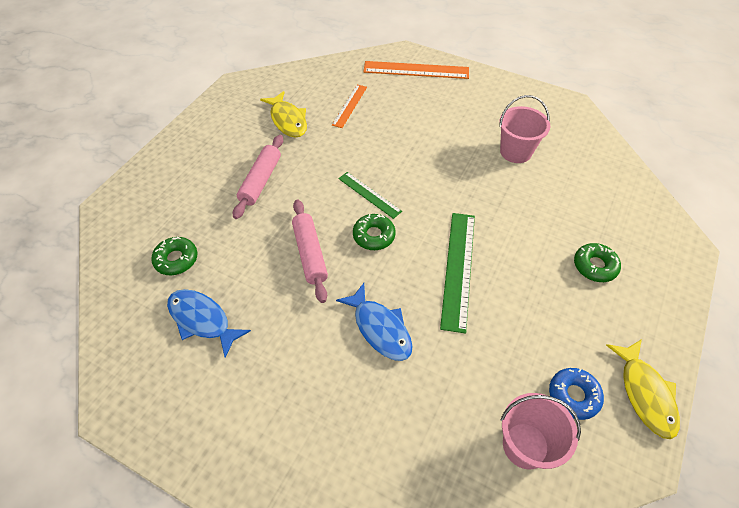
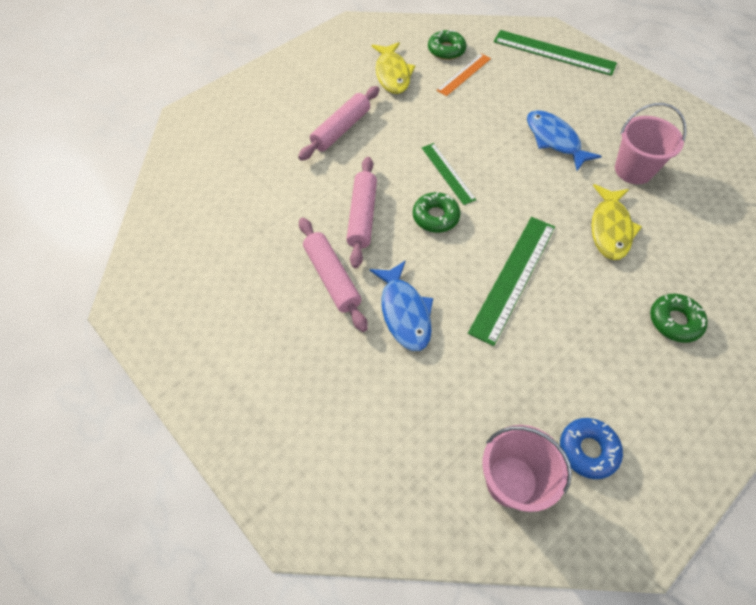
camera: 20 degrees right, 5 degrees up
green donut [151,237,198,275] -> green donut moved to [428,30,466,60]
blue fish [167,289,251,358] -> blue fish moved to [527,110,602,171]
orange ruler [363,61,469,79] -> green ruler [494,30,617,76]
yellow fish [606,339,680,439] -> yellow fish moved to [591,184,642,260]
none -> pink rolling pin [299,217,368,332]

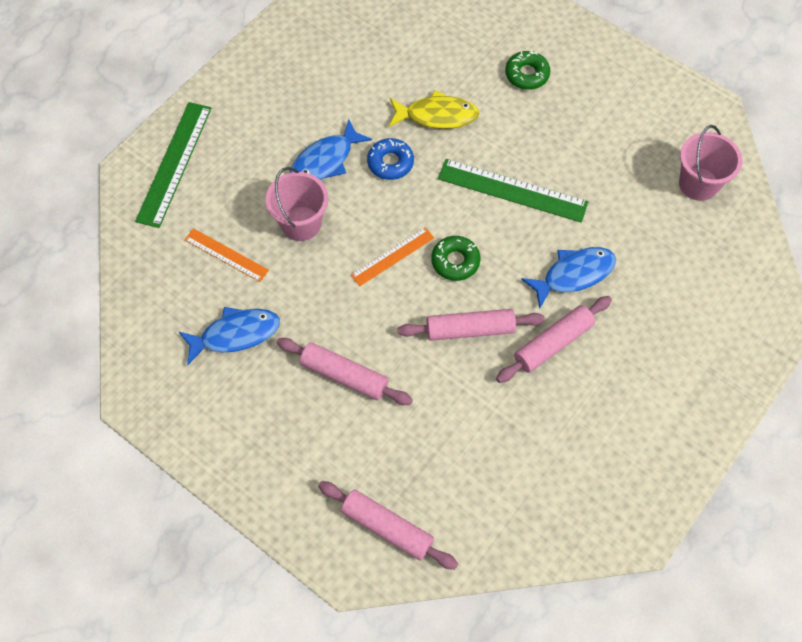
camera: 100 degrees left, 5 degrees up
yellow fish [372,42,415,94] -> blue fish [178,307,280,365]
green ruler [422,143,476,205] -> orange ruler [351,227,434,286]
green donut [428,30,466,60] -> none
blue donut [560,418,623,479] -> blue donut moved to [367,138,414,180]
pink bucket [615,103,687,184] -> pink bucket moved to [266,167,328,241]
none -> pink rolling pin [318,481,458,570]

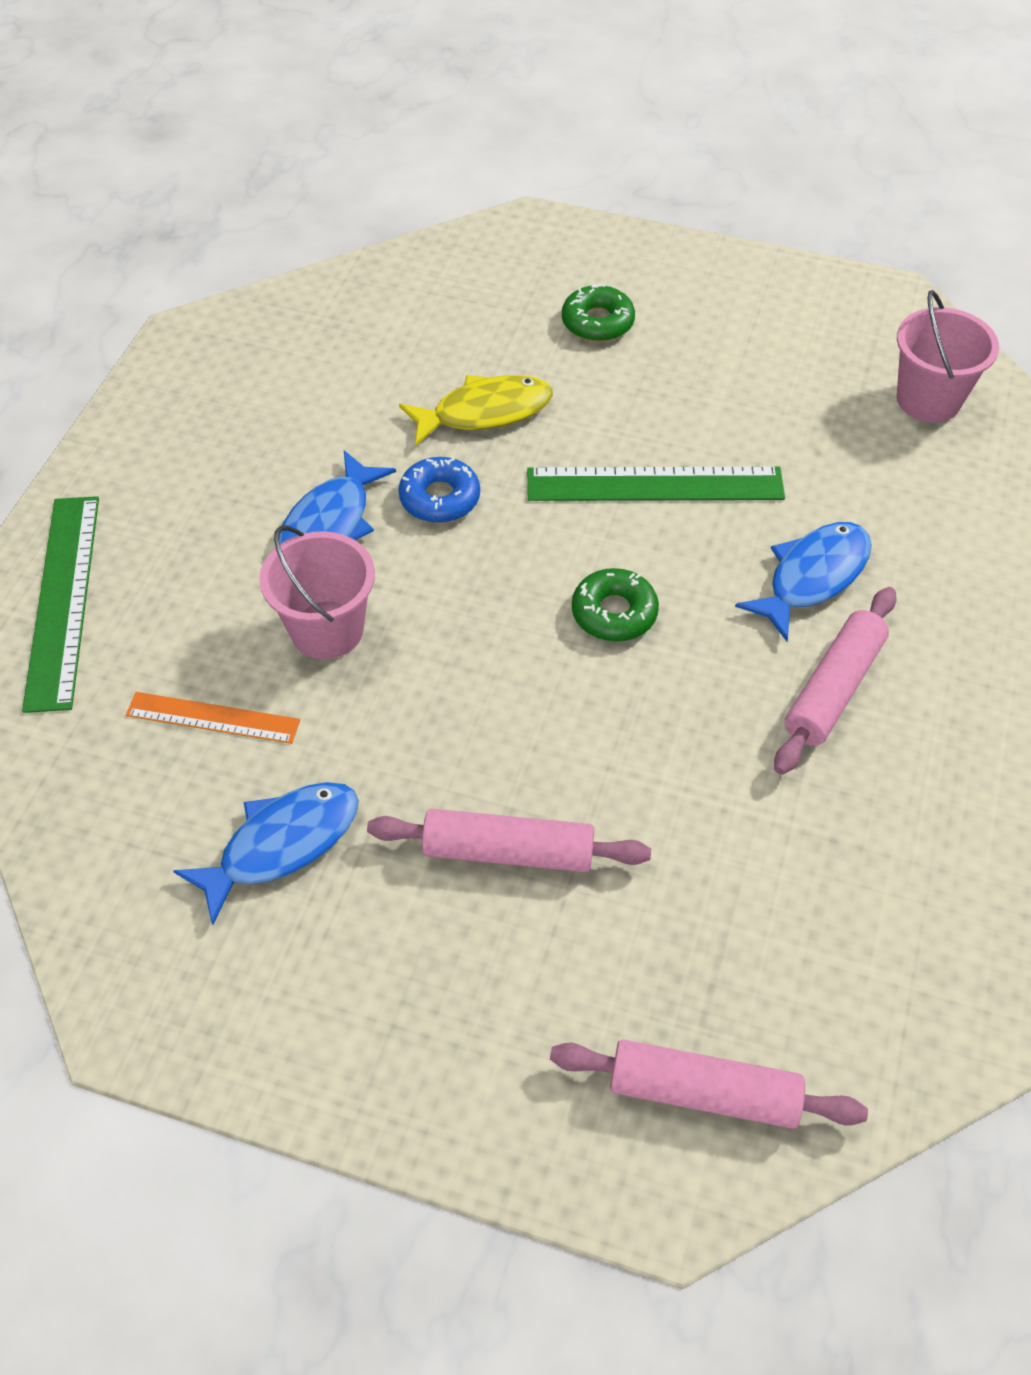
camera: 20 degrees left, 10 degrees down
orange ruler [351,227,434,286] -> none
pink rolling pin [398,309,544,341] -> none

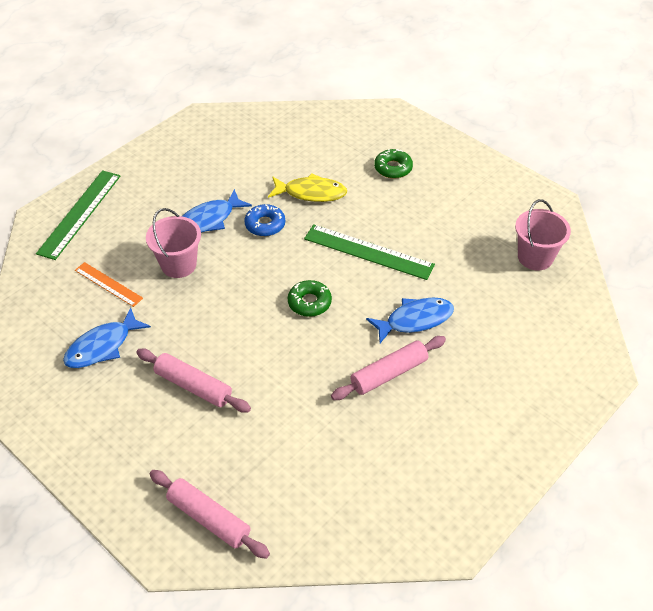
camera: 25 degrees right, 5 degrees down
blue fish [173,782,359,925] -> blue fish turned 150 degrees clockwise [63,307,151,368]

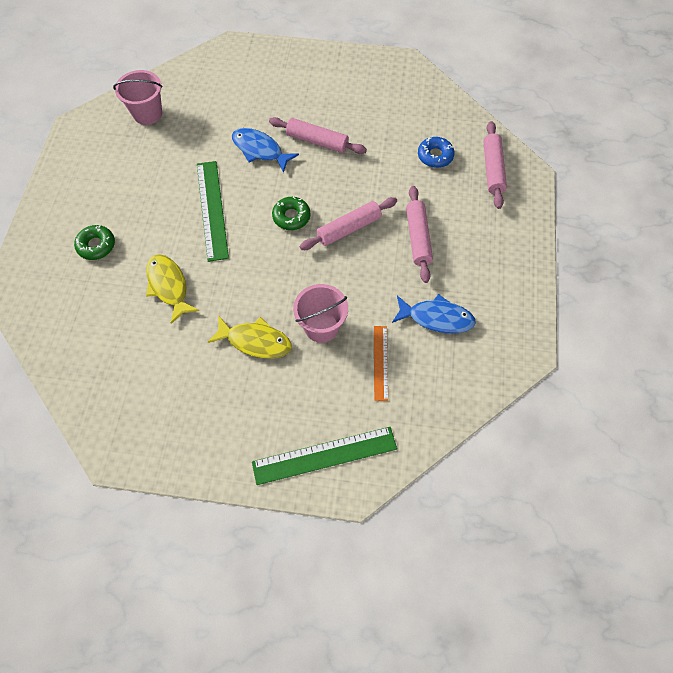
camera: 125 degrees left, 15 degrees up
blue fish [182,189,252,233] -> yellow fish [208,316,292,358]
blue donut [244,204,285,236] -> blue donut moved to [418,137,455,168]
none -> pink rolling pin [299,197,397,250]

